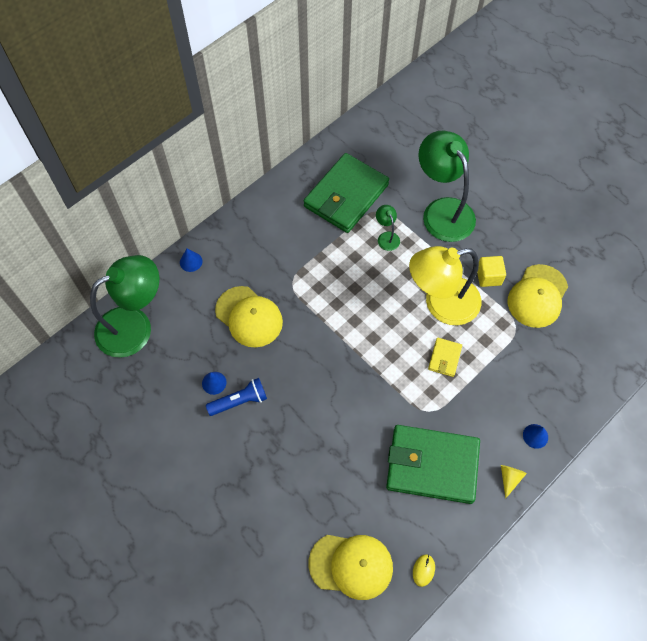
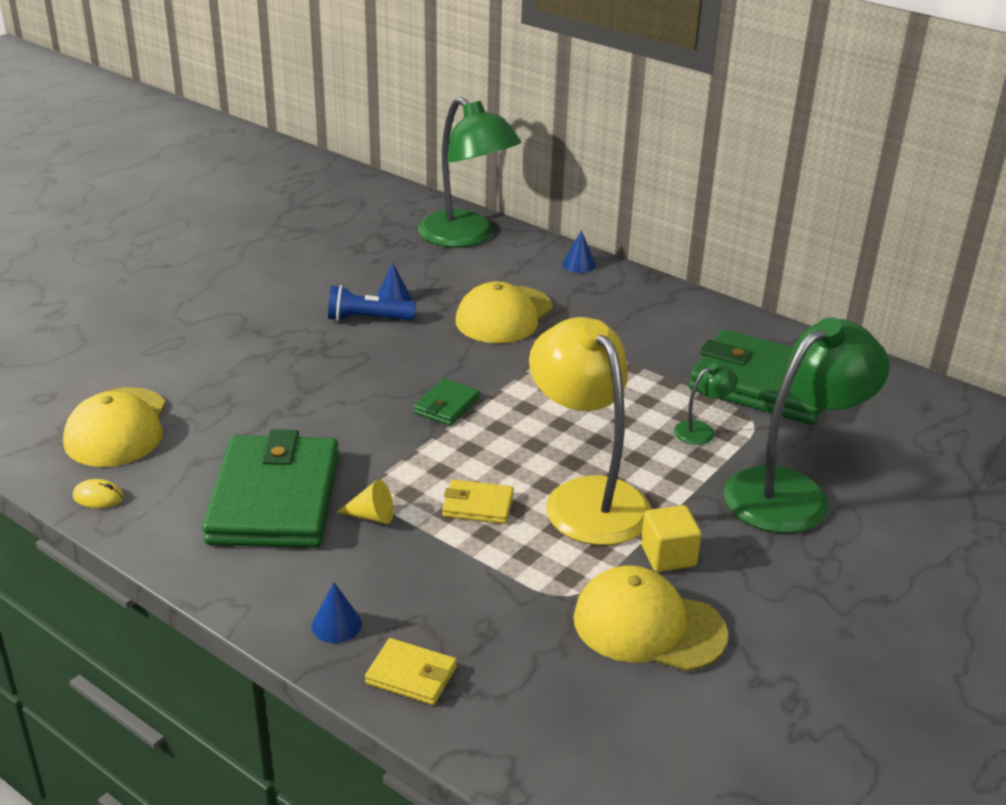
camera: 80 degrees right, 30 degrees down
blue flashlight [206,378,267,416] -> blue flashlight turned 120 degrees clockwise [328,285,416,321]
yellow cone [501,465,527,499] -> yellow cone moved to [337,479,393,524]
none -> yellow wallet [365,638,457,705]
none -> green wallet [413,378,480,426]

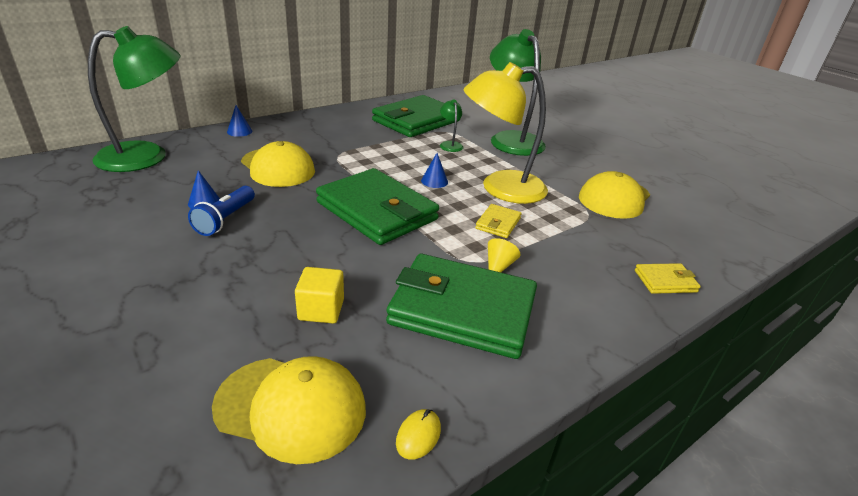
camera: 75 degrees left, 0 degrees up
blue cone [312,582,362,643] -> blue cone moved to [421,153,448,188]
yellow wallet [365,638,457,705] -> yellow wallet turned 45 degrees clockwise [635,263,701,294]
green wallet [413,378,480,426] -> green wallet [316,168,439,245], size x2.30
yellow cube [641,505,702,572] -> yellow cube moved to [295,267,344,324]

